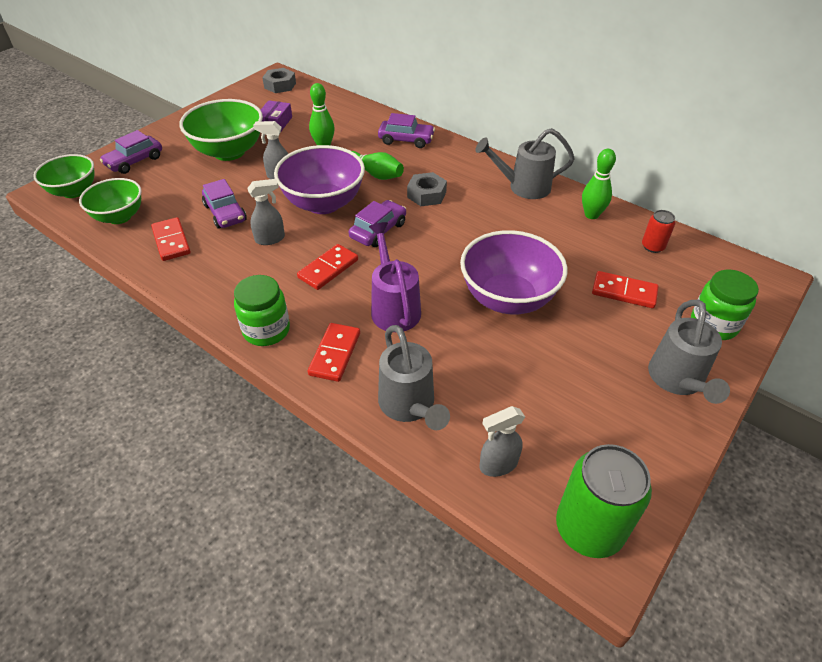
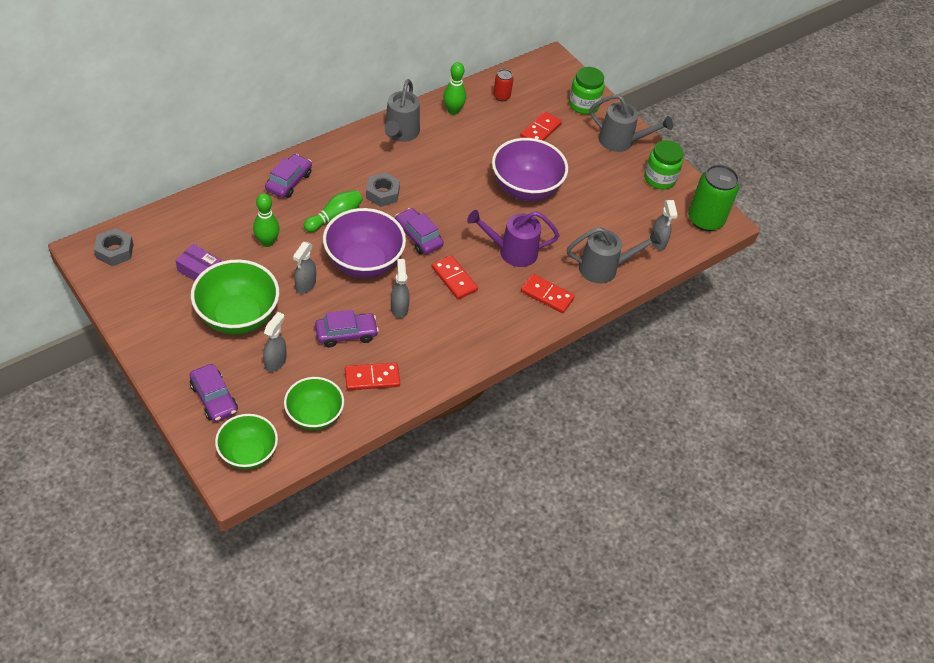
camera: 80 degrees left, 5 degrees up
green jar [234,275,290,346] -> green jar moved to [644,140,684,189]
none -> grey spray bottle [263,312,286,372]

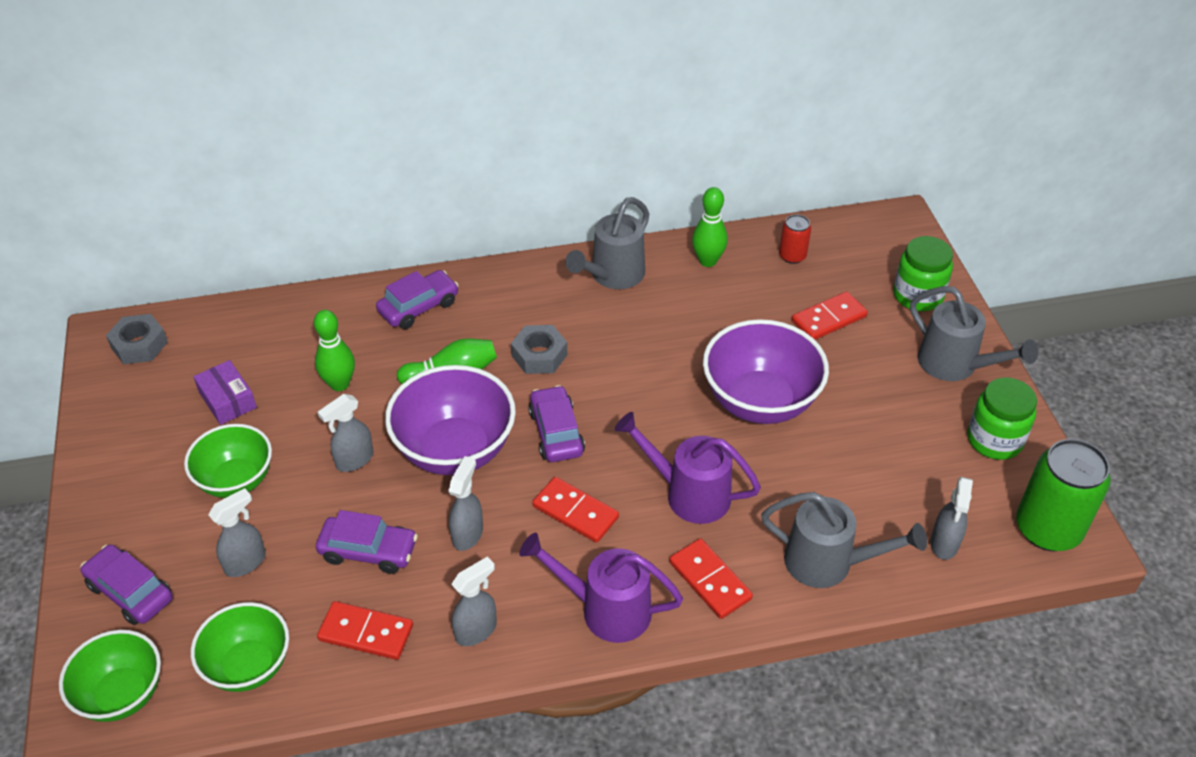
camera: 30 degrees right, 5 degrees down
purple car [189,364,238,422] -> purple car turned 135 degrees clockwise [80,544,173,625]
green bowl [191,259,279,335] -> green bowl [184,424,272,498], size x0.65
red domino [431,255,478,299] -> red domino turned 45 degrees counterclockwise [532,477,619,543]
none -> grey spray bottle [451,556,497,646]
none -> purple watering can [519,533,683,643]

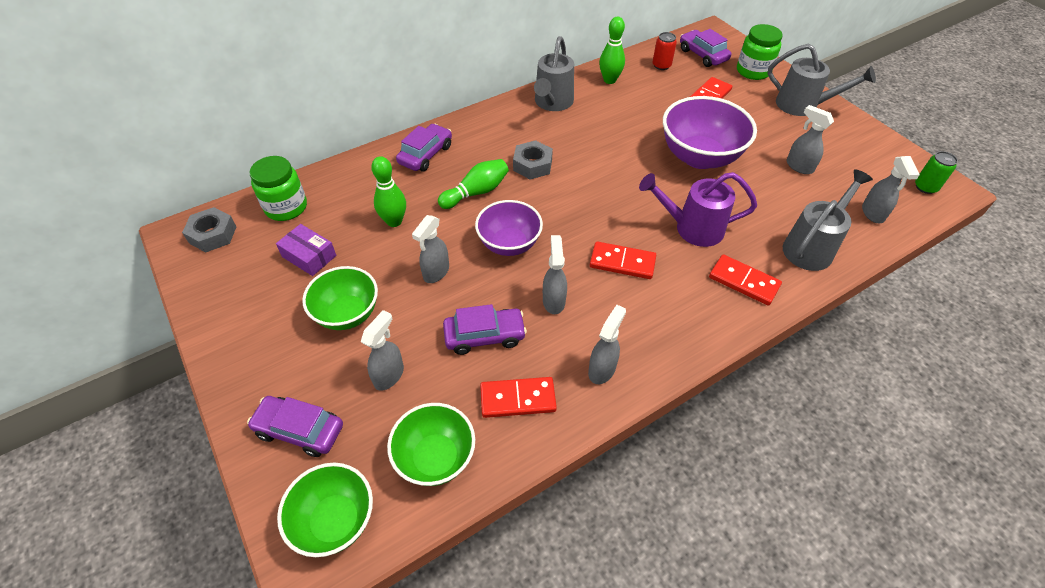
camera: 20 degrees left, 5 degrees up
purple bowl [385,365,516,475] -> purple bowl [475,200,543,256], size x0.65
purple watering can [519,533,683,643] -> none
purple car [528,385,585,462] -> purple car moved to [680,29,731,67]
grey watering can [761,492,927,588] -> grey watering can turned 45 degrees counterclockwise [783,169,873,271]
green jar [967,377,1037,460] -> green jar moved to [250,156,307,221]
green can [1016,439,1111,551] -> green can [915,151,958,194], size x0.50
none -> grey spray bottle [787,105,834,174]

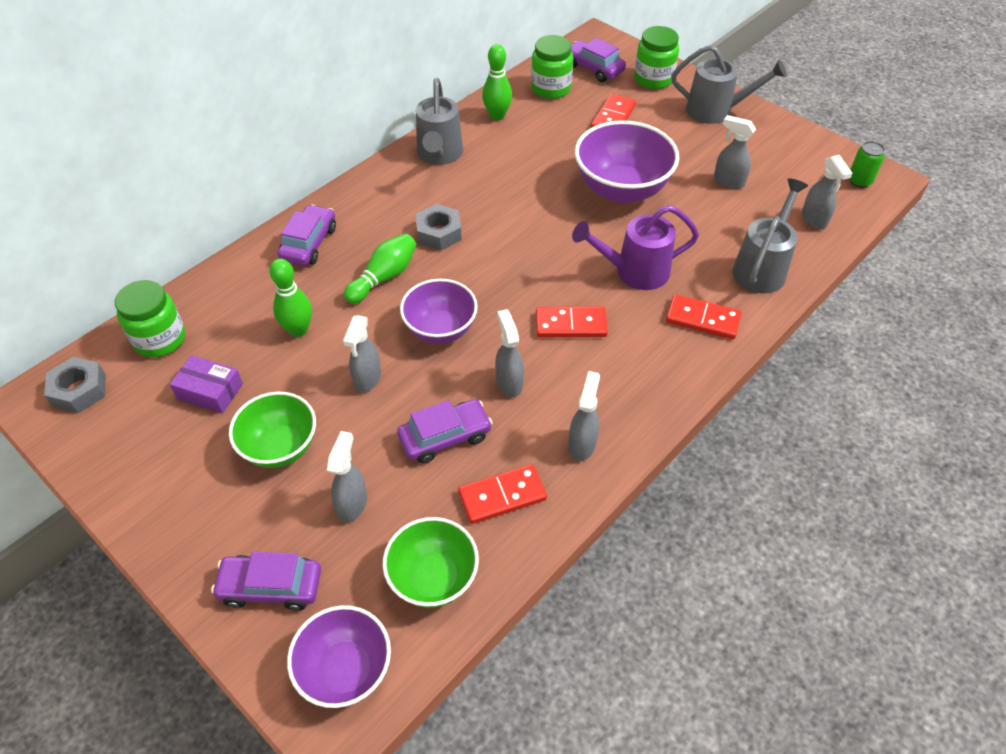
camera: 15 degrees left, 0 degrees up
green bowl [277,463,373,557] -> purple bowl [287,605,391,708]
red can [653,32,677,70] -> green jar [531,35,573,99]

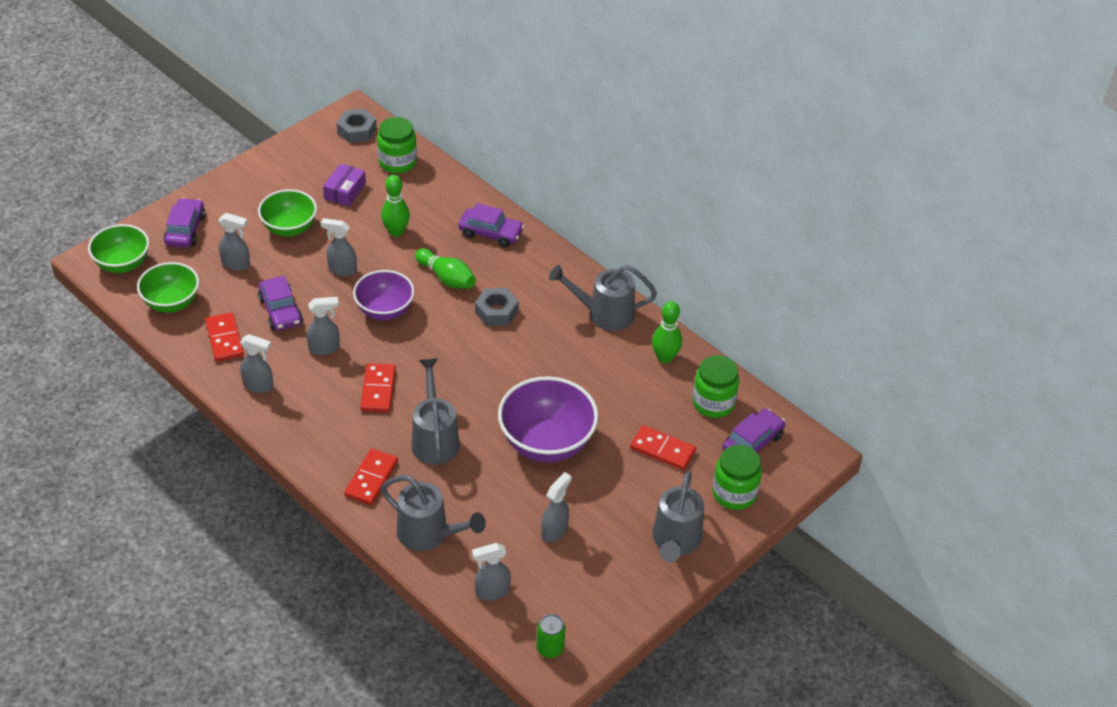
camera: 90 degrees right, 5 degrees down
purple bowl [287,605,391,708] -> green bowl [88,224,149,273]
purple watering can [572,205,699,290] -> grey watering can [412,359,460,465]

